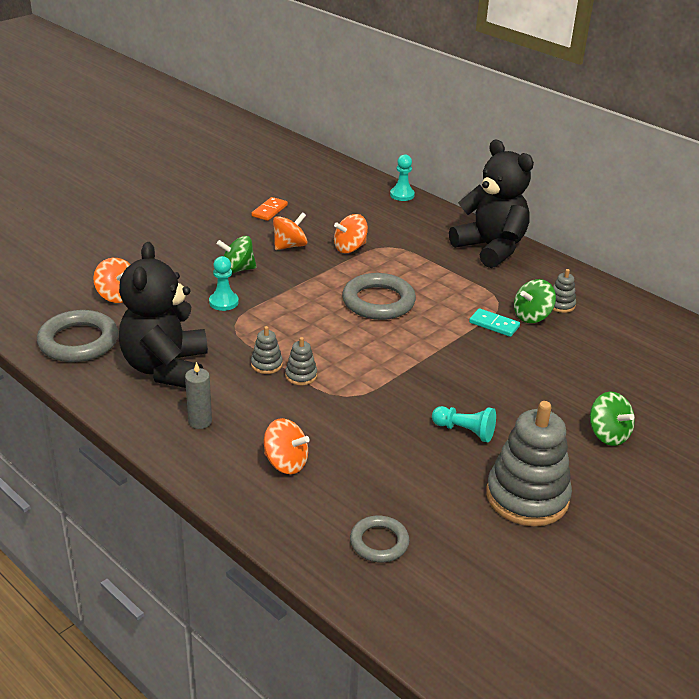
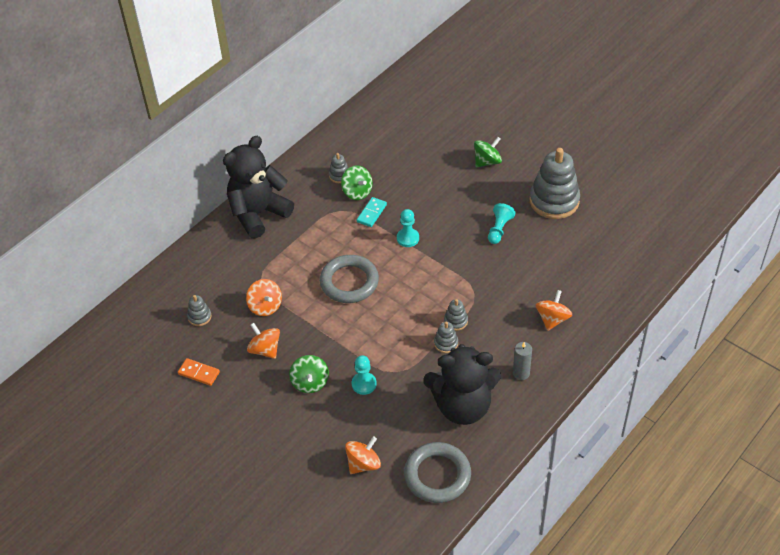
camera: 90 degrees left, 15 degrees up
grey ring [350,515,409,563] -> none
turquoise pawn [390,154,415,201] -> turquoise pawn moved to [397,209,419,247]
none -> grey stacking toy [187,295,212,326]

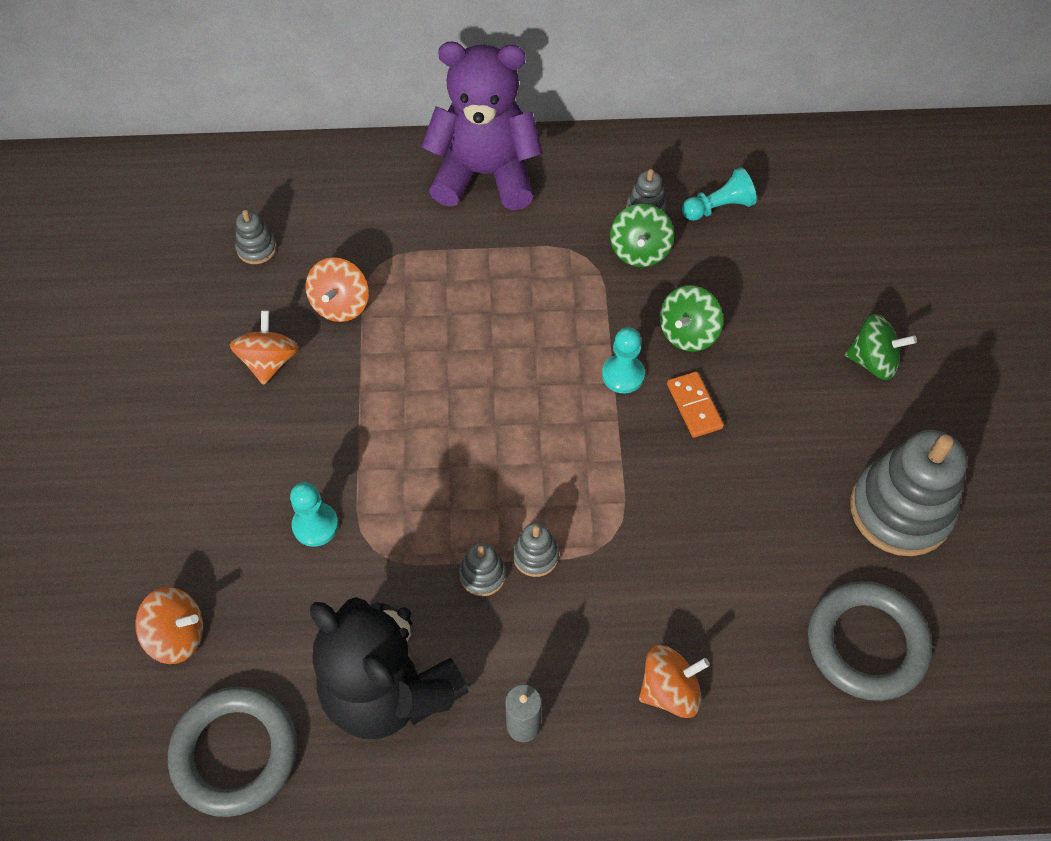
camera: 45 degrees right, 10 degrees up
orange domino [178,358,220,386] -> orange domino moved to [667,371,724,438]
black teddy bear [223,136,294,239] -> purple teddy bear [421,42,543,210]
green spinning top [289,355,329,393] -> green spinning top moved to [660,285,723,352]
grey ring [320,255,379,303] -> grey ring moved to [808,581,932,701]
turquoise domino [357,197,387,227] -> none
turquoise pawn [488,203,516,244] -> turquoise pawn moved to [682,167,757,221]

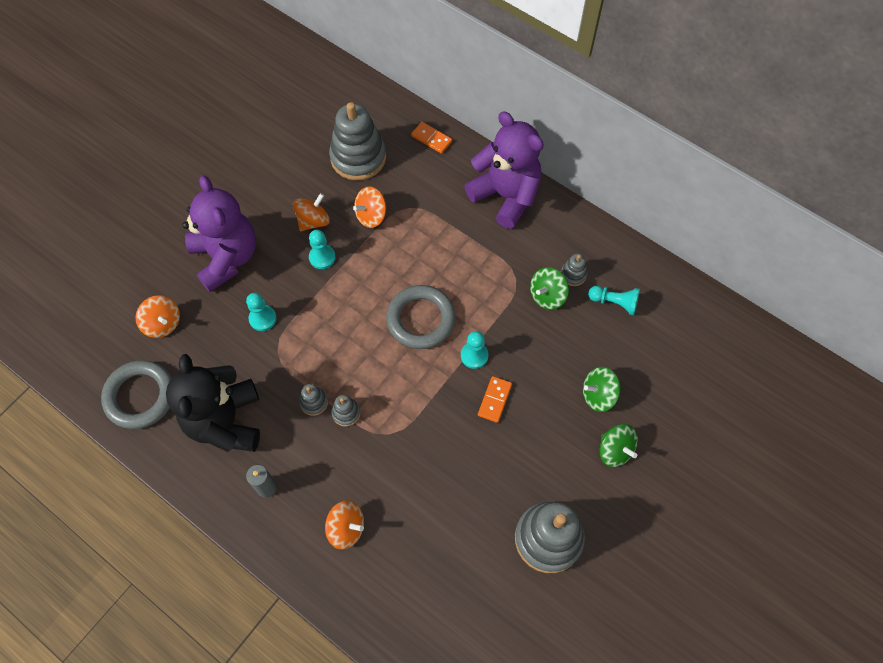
camera: 40 degrees right, 5 degrees up
grey stacking toy [235,210,277,264] -> grey stacking toy [329,102,386,181], size x2.25
green spinning top [660,285,723,352] -> green spinning top moved to [583,367,621,412]
grey ring [808,581,932,701] -> grey ring moved to [386,285,456,349]
none -> purple teddy bear [182,176,256,292]
none -> turquoise pawn [309,230,336,269]
none -> orange domino [411,122,452,154]

